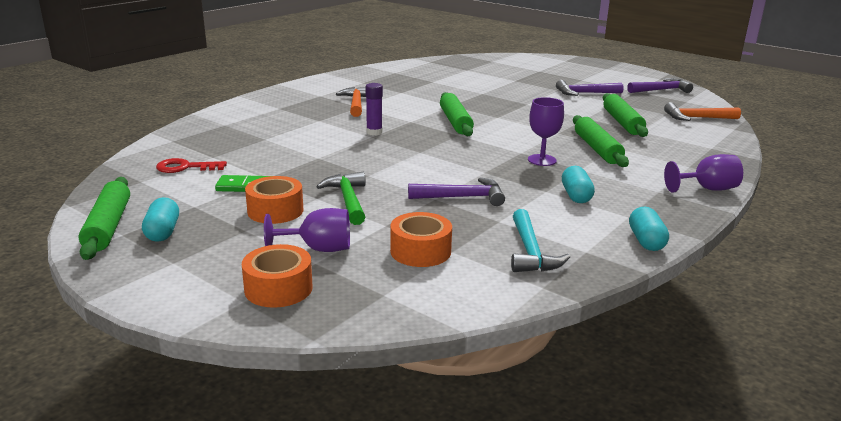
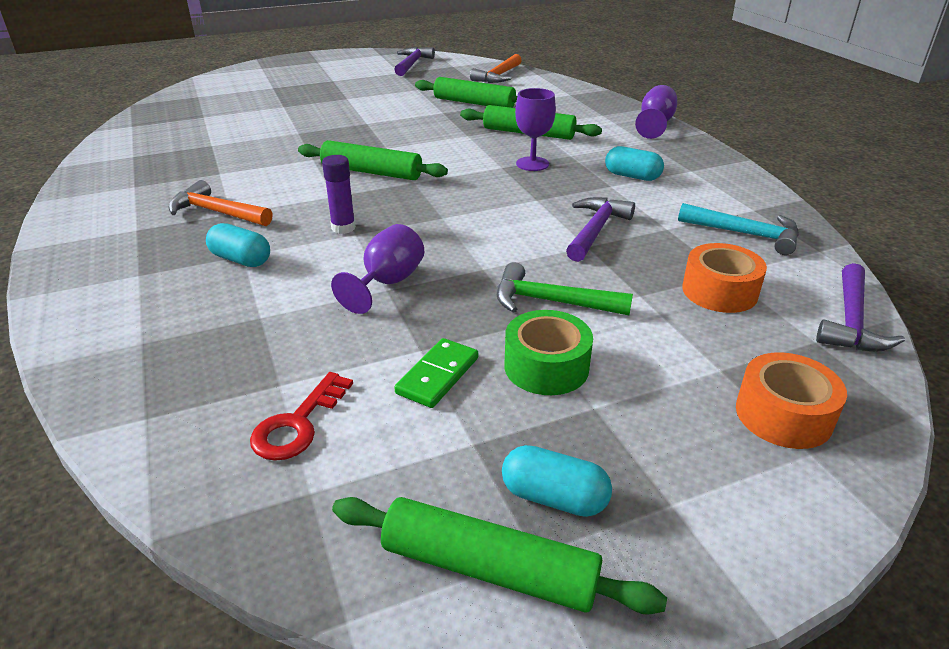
camera: 60 degrees left, 10 degrees up
orange tape [245,176,303,224] -> green tape [504,310,593,395]
purple goblet [264,208,350,252] -> purple goblet moved to [331,224,424,314]
purple hammer [556,80,624,96] -> purple hammer moved to [816,263,905,351]
turquoise capsule [629,207,669,251] -> turquoise capsule moved to [206,223,270,267]

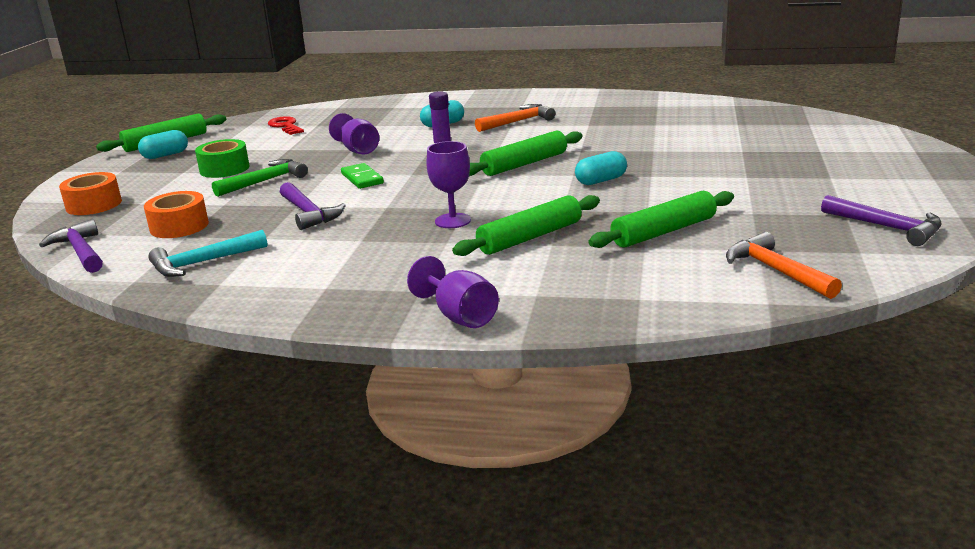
camera: 125 degrees right, 10 degrees down
green domino [395,338,478,408] -> green domino moved to [341,163,384,189]
turquoise capsule [605,146,664,181] -> turquoise capsule moved to [575,151,627,185]

